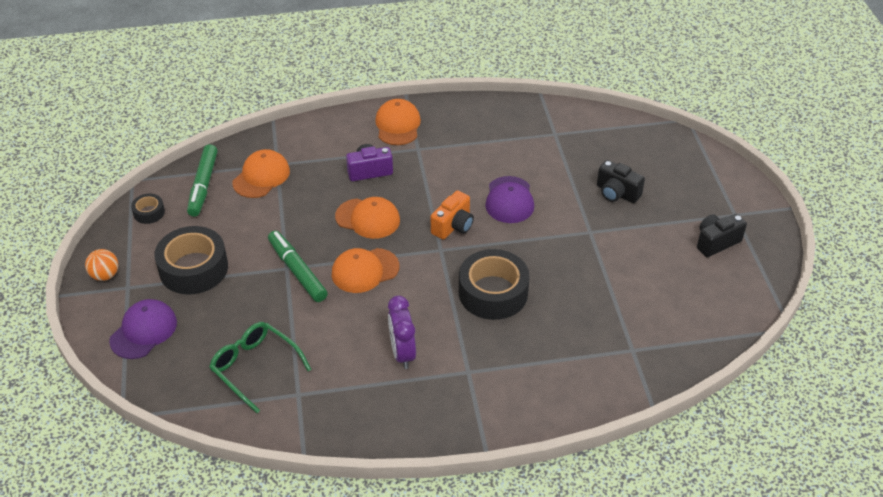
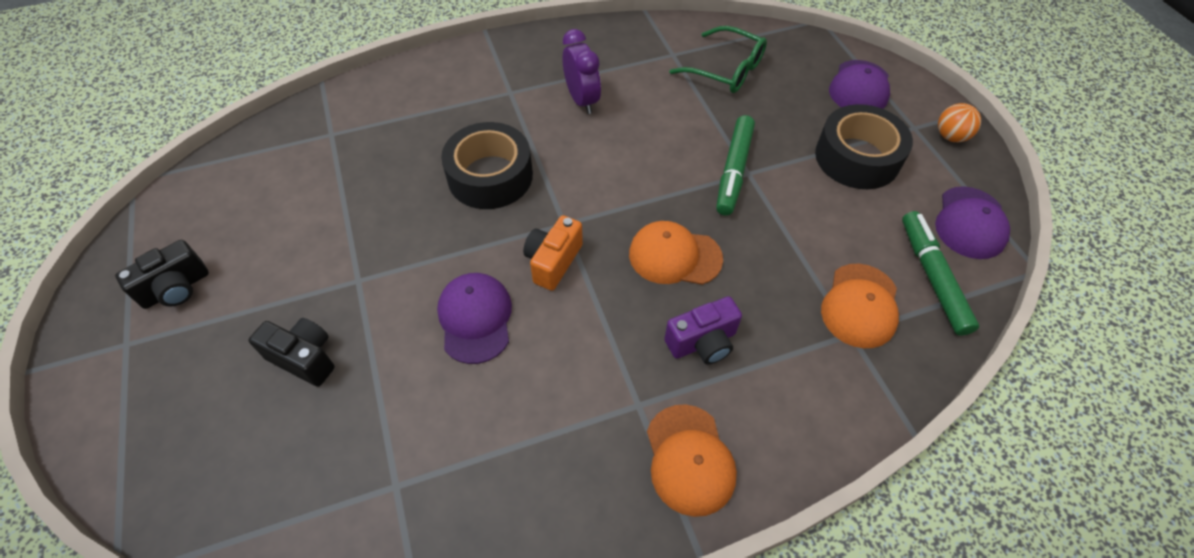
camera: 170 degrees right, 10 degrees up
black tape [131,194,165,224] -> purple cap [935,186,1010,259]
green marker [268,231,328,302] -> green marker turned 60 degrees clockwise [716,115,755,216]
orange cap [332,248,399,293] -> none

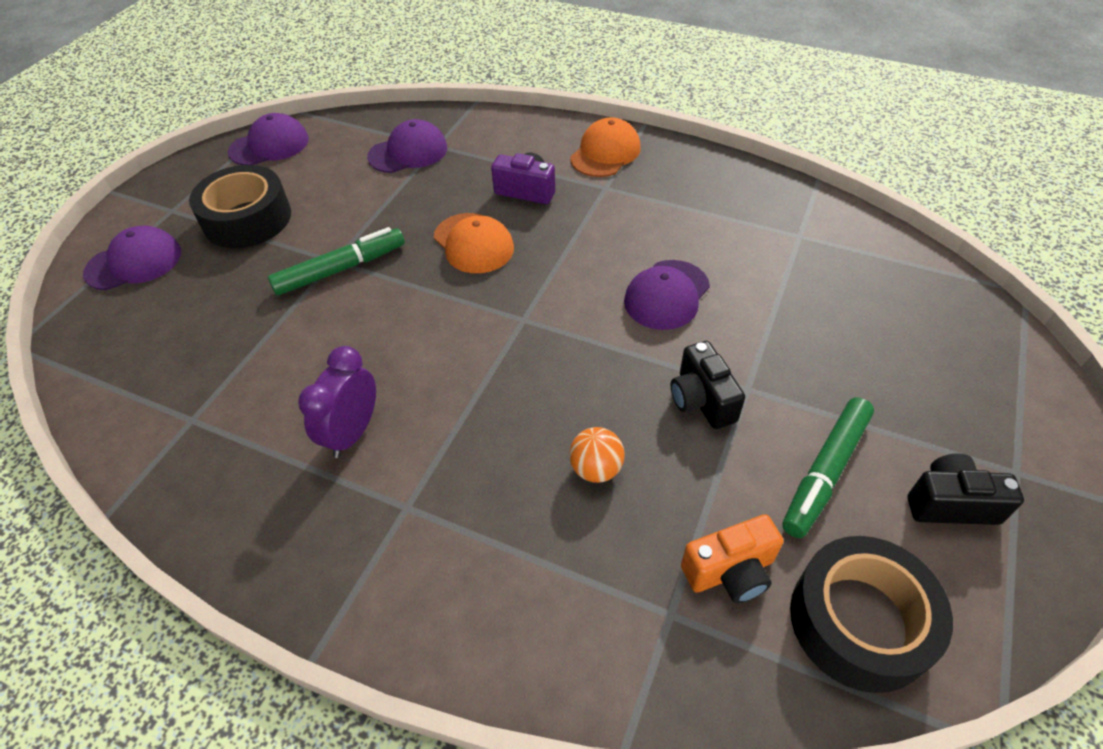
camera: 135 degrees left, 5 degrees down
black camera [248,318,335,387] -> black camera moved to [670,341,745,429]
black tape [441,122,533,209] -> black tape moved to [790,536,953,693]
orange camera [523,215,583,290] -> orange camera moved to [681,514,783,603]
green glasses [669,26,767,93] -> none
orange cap [821,264,899,348] -> purple cap [367,119,447,173]
green marker [902,211,979,336] -> green marker moved to [782,397,874,538]
orange ball [938,103,981,142] -> orange ball moved to [569,427,625,483]

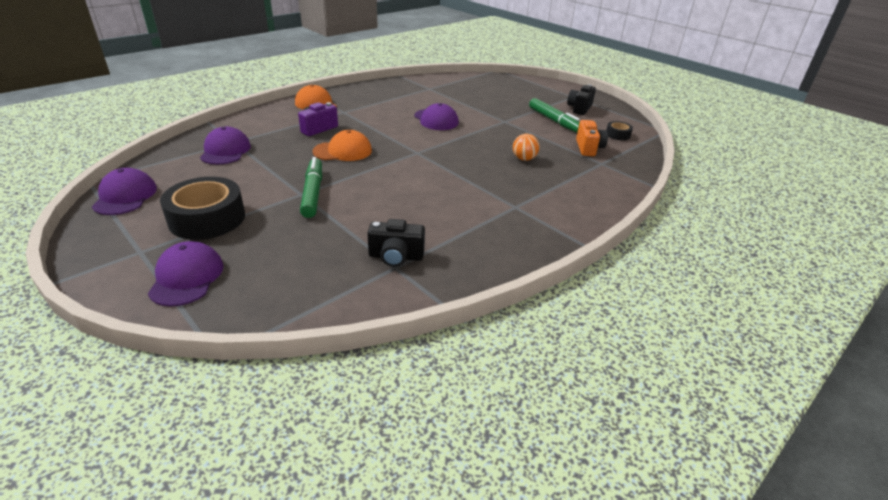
camera: 70 degrees left, 15 degrees down
purple clock [298,346,376,458] -> none
black camera [670,341,745,429] -> black camera moved to [367,219,425,267]
black tape [790,536,953,693] -> black tape [606,121,633,140], size x0.48

